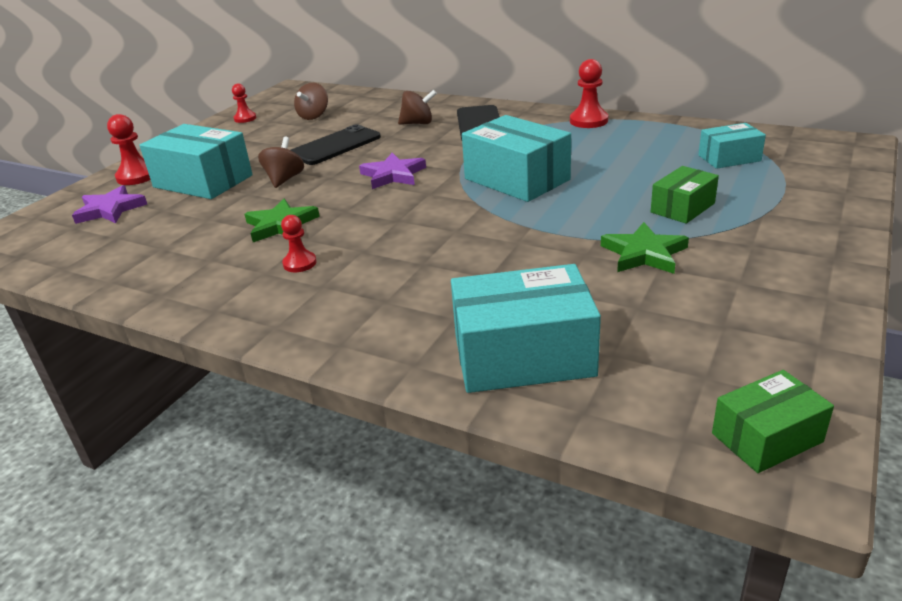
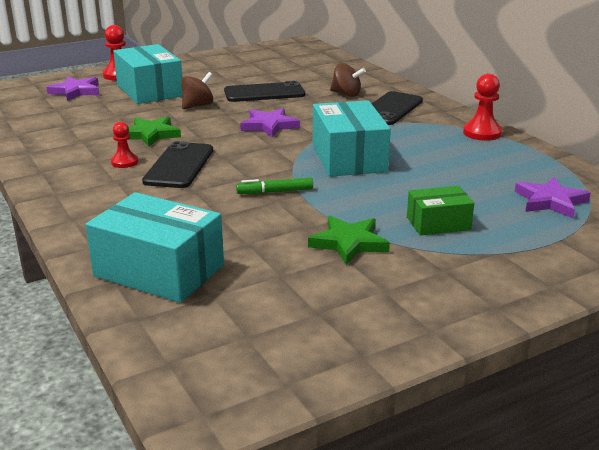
camera: 30 degrees right, 5 degrees down
red pawn [232,84,256,123] -> none
brown spinning top [294,83,328,120] -> none
turquoise box [698,123,766,169] -> purple star [515,177,591,219]
green box [712,370,834,473] -> none
none -> black phone [142,141,213,188]
none -> green marker [236,177,313,194]

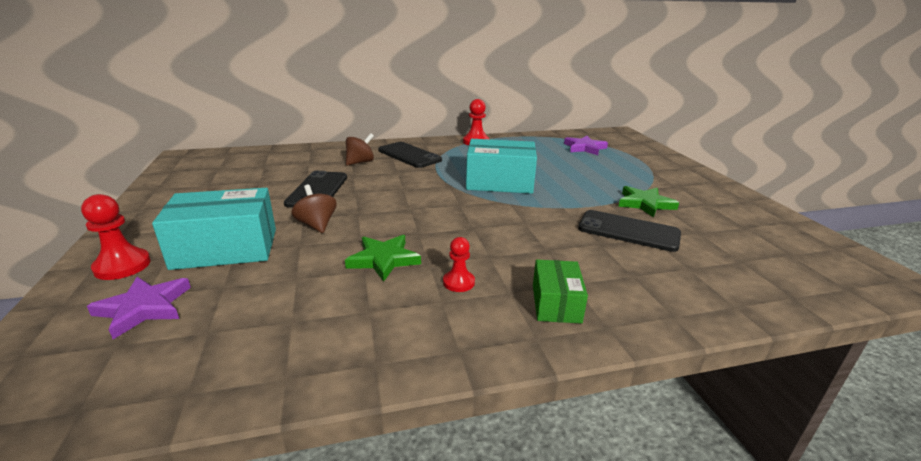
camera: 75 degrees left, 0 degrees up
turquoise box [85,192,224,303] -> none
black phone [142,141,213,188] -> black phone moved to [578,210,681,252]
green marker [236,177,313,194] -> none
purple star [240,108,300,138] -> none
green box [407,186,474,236] -> green box moved to [533,259,588,324]

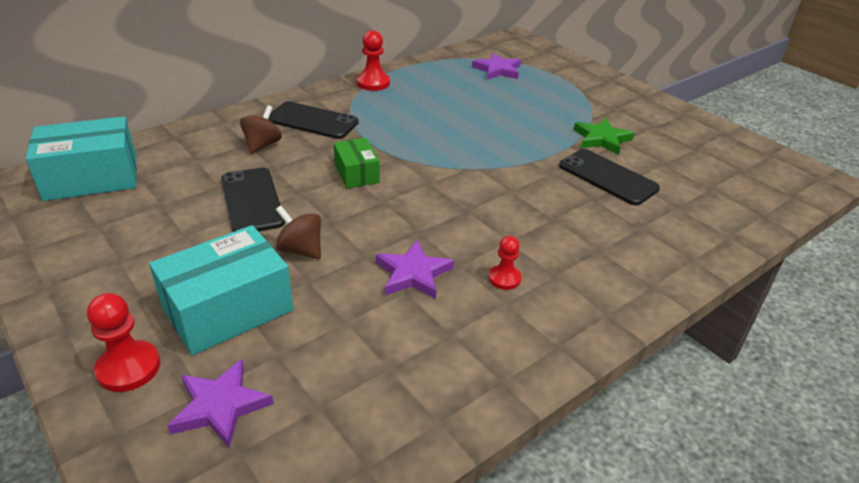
camera: 25 degrees left, 10 degrees up
green star [345,235,421,282] -> purple star [376,240,454,299]
turquoise box [466,139,537,194] -> turquoise box moved to [26,117,137,201]
green box [533,259,588,324] -> green box moved to [334,138,380,189]
black phone [578,210,681,252] -> black phone turned 45 degrees clockwise [559,149,660,205]

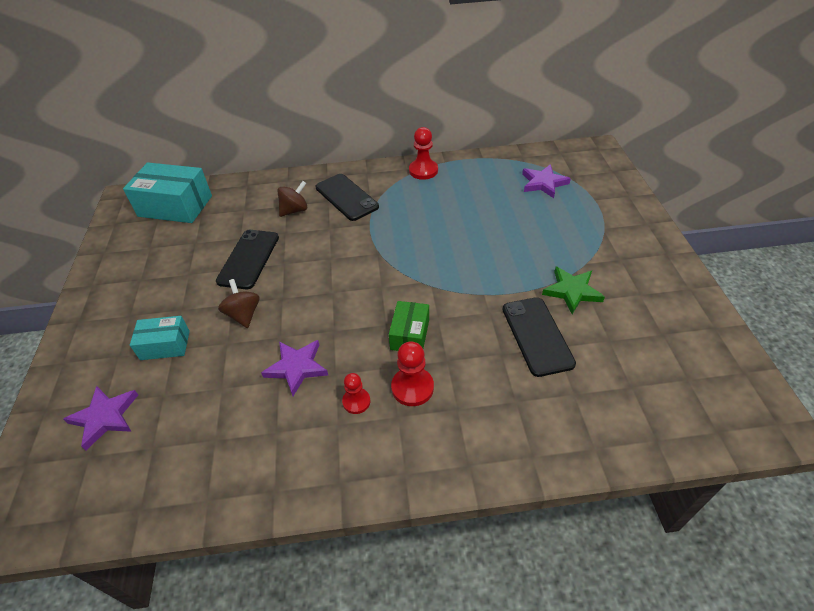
camera: 35 degrees right, 10 degrees up
red pawn [87,293,160,392] -> red pawn moved to [391,341,434,406]
turquoise box [149,225,294,355] -> turquoise box [130,316,190,360], size x0.57
green box [334,138,380,189] -> green box moved to [389,301,429,351]

